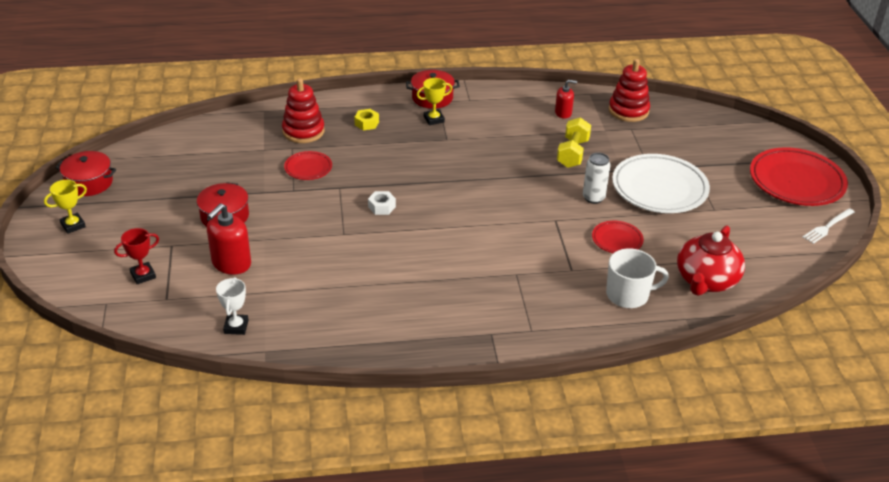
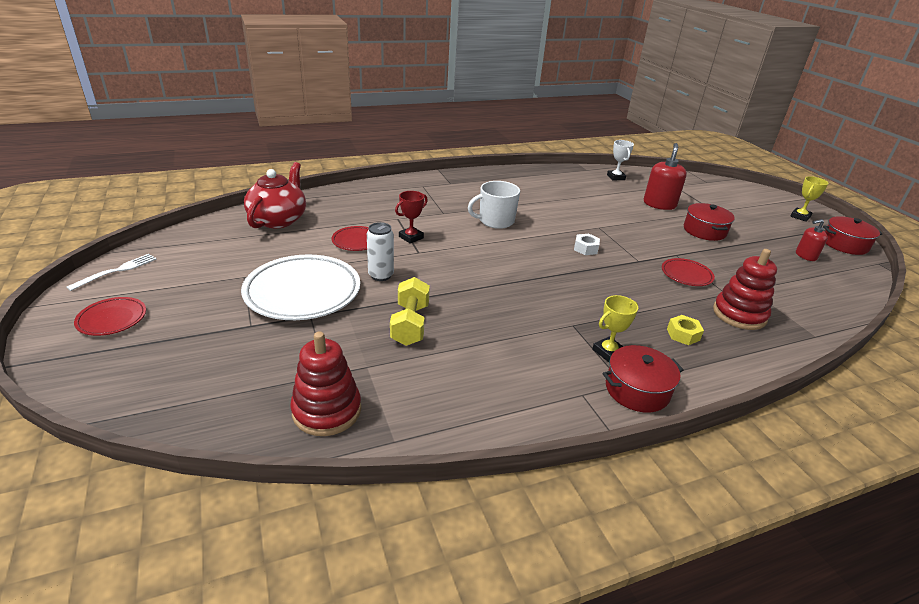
camera: 165 degrees right, 5 degrees down
red trophy [114,228,159,284] -> red trophy moved to [395,191,428,244]
red soap dispenser [555,80,577,119] -> red soap dispenser moved to [796,219,828,261]
white mug [606,248,669,308] -> white mug moved to [468,181,520,229]
red plate [750,147,848,206] -> red plate [74,297,146,336], size x0.50

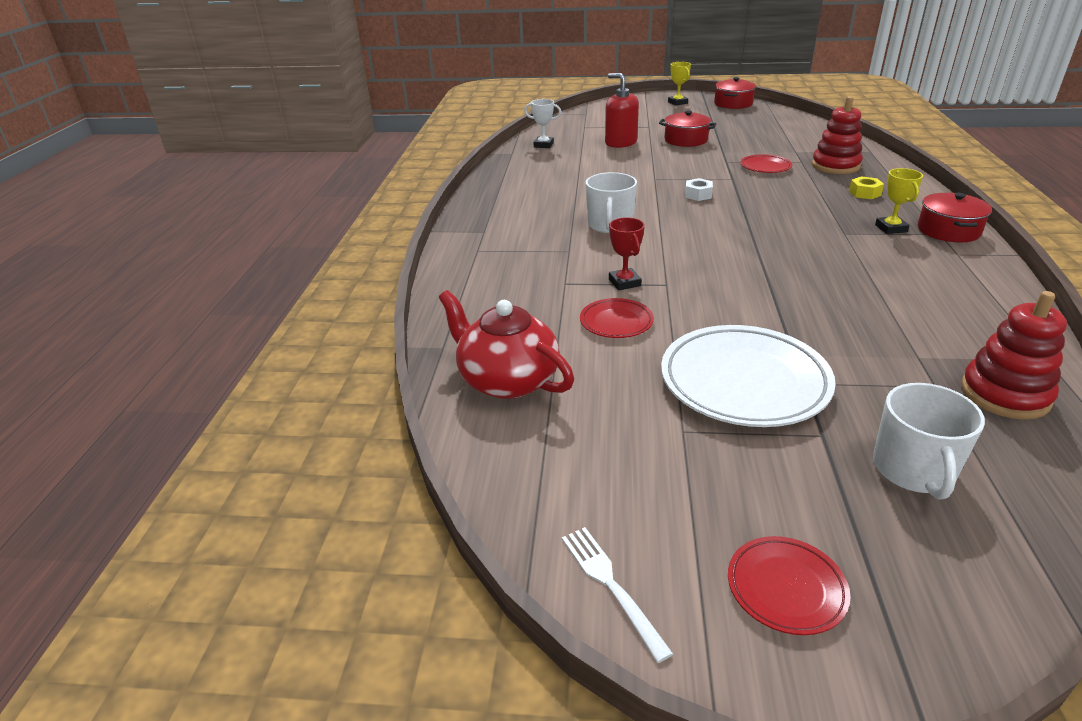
camera: 60 degrees left, 0 degrees up
white can [367,222,394,281] -> none
yellow dumbbell [390,277,430,346] -> none
red soap dispenser [796,219,828,261] -> none
none -> white mug [873,383,985,499]

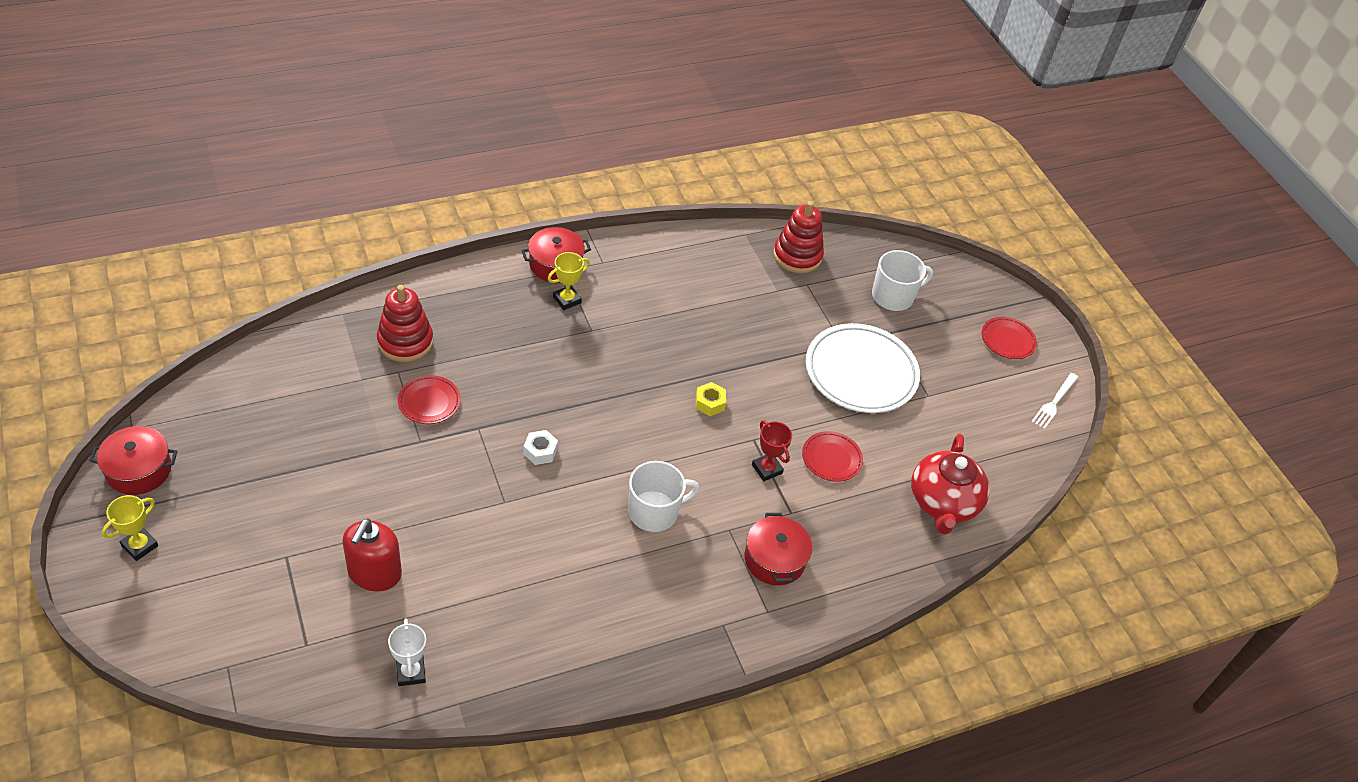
camera: 125 degrees left, 15 degrees up
red trophy [609,217,645,291] -> red trophy turned 75 degrees counterclockwise [752,420,792,481]
red pot [659,111,716,147] -> red pot moved to [745,513,812,585]
yellow nut [849,176,884,199] -> yellow nut moved to [696,382,726,416]

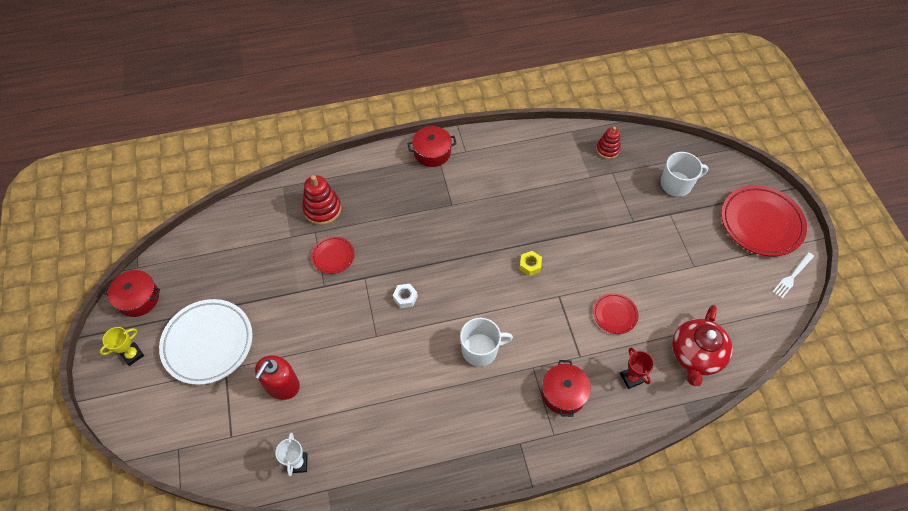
camera: 15 degrees right, 10 degrees up
yellow trophy [548,252,590,310] -> none
red trophy [752,420,792,481] -> red trophy moved to [620,348,654,389]
red stacking toy [773,201,824,274] -> red stacking toy [596,127,621,159], size x0.66
white plate [806,323,920,413] -> white plate moved to [159,299,253,385]
red plate [981,317,1037,359] -> red plate [721,185,807,256], size x1.99

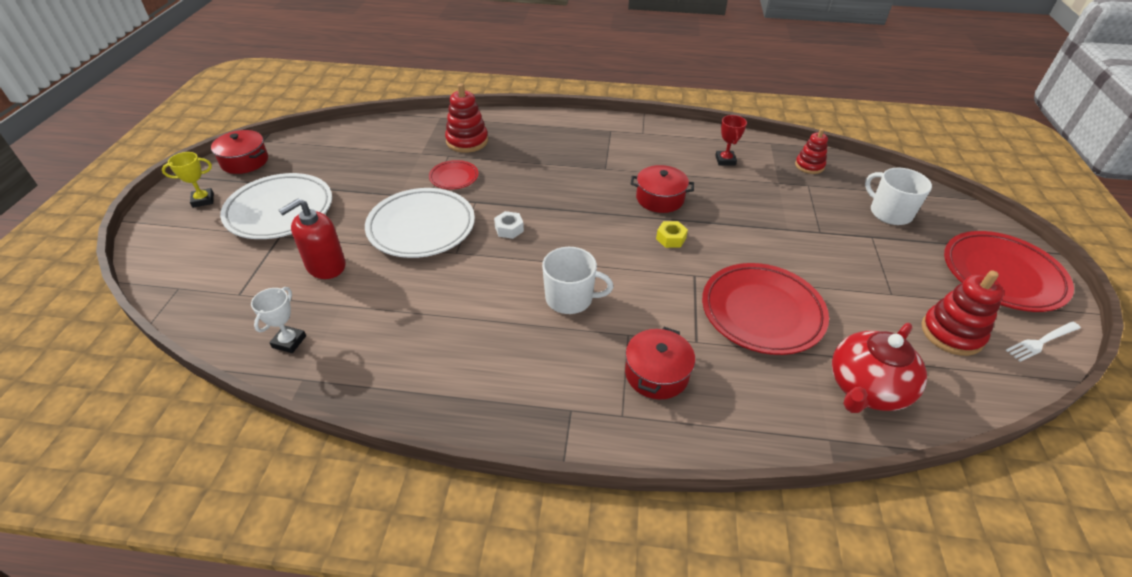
camera: 20 degrees right, 15 degrees down
red pot [407,126,457,167] -> red pot moved to [631,165,694,213]
red plate [593,293,638,334] -> red plate [702,263,829,355], size x1.99
red trophy [620,348,654,389] -> red trophy moved to [715,115,747,165]
white mug [660,152,708,197] -> white mug turned 135 degrees counterclockwise [865,168,932,225]
none -> white plate [365,188,475,258]
none -> red stacking toy [921,270,1004,356]

